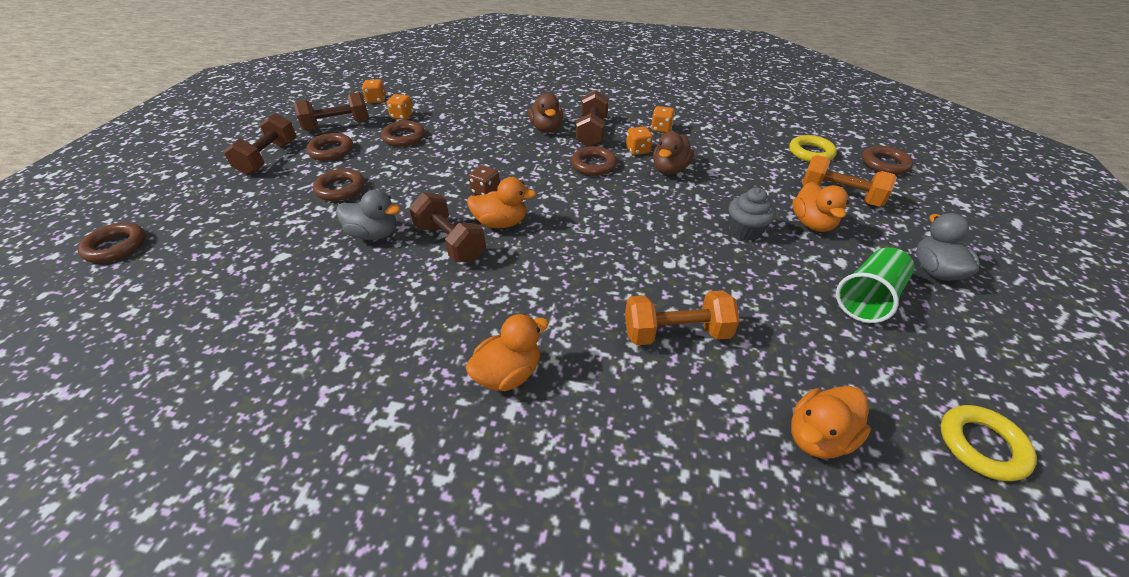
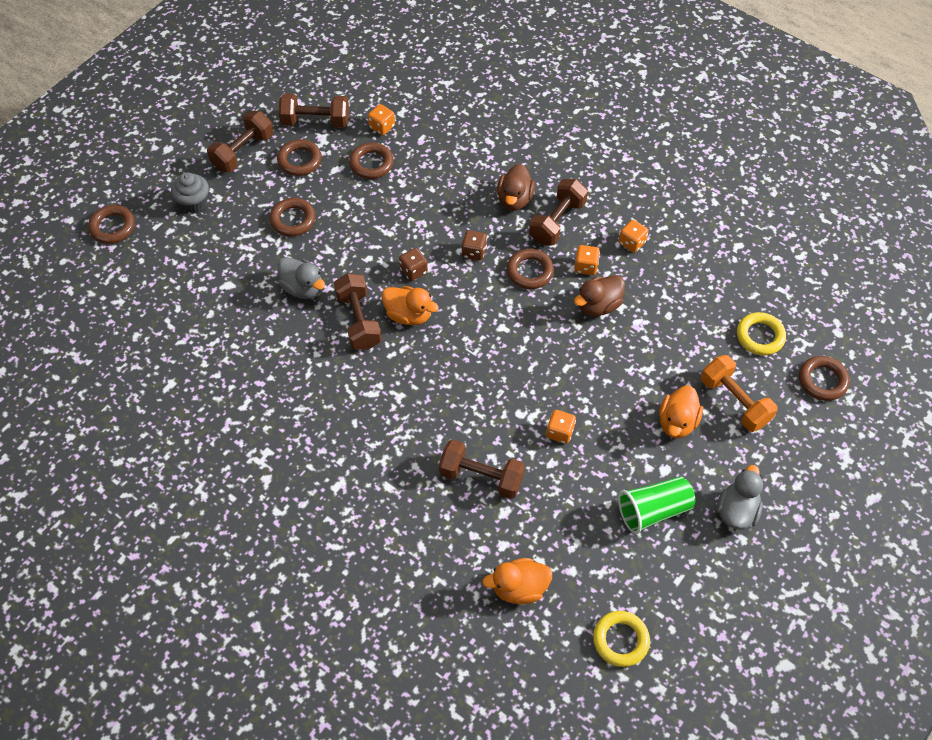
camera: 25 degrees right, 15 degrees up
orange dice [362,79,386,103] -> orange dice moved to [546,410,576,444]
orange duck [465,314,549,391] -> none
orange dumbbell [625,290,740,345] -> brown dumbbell [439,439,525,499]
grey cupcake [729,188,776,241] -> grey cupcake moved to [171,172,209,213]
none -> brown dice [461,230,487,261]

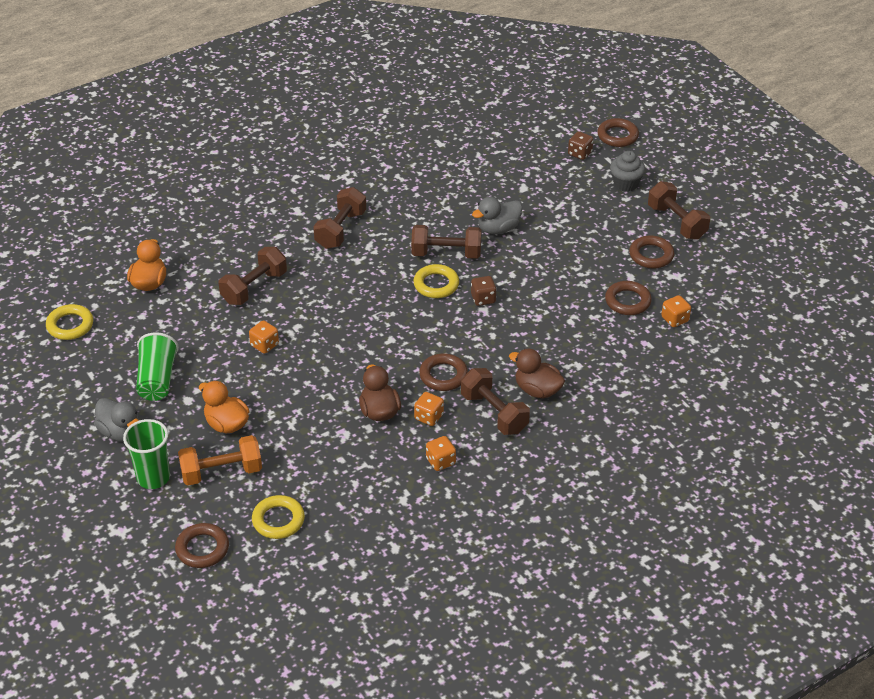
camera: 110 degrees right, 15 degrees down
brown ring [269,198,316,236] -> none
brown dumbbell [279,94,349,128] -> brown dumbbell moved to [313,187,366,249]
orange duck [382,286,439,325] -> yellow ring [413,264,459,298]
brown dice [461,230,487,261] -> brown dice moved to [568,131,594,160]
none -> green cup [123,419,170,489]

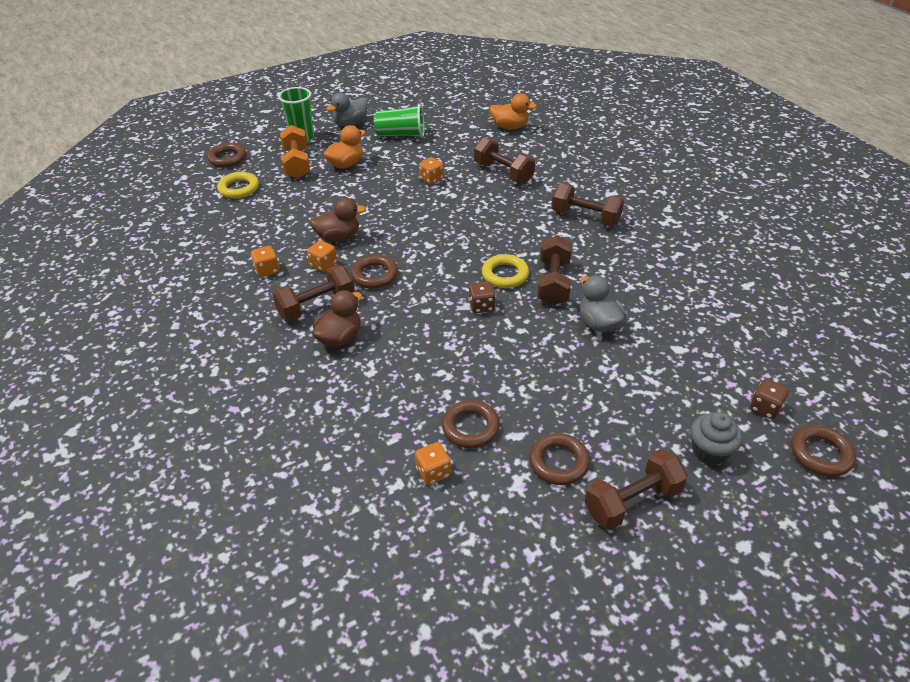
camera: 95 degrees right, 0 degrees up
yellow ring [46,304,93,340] -> none

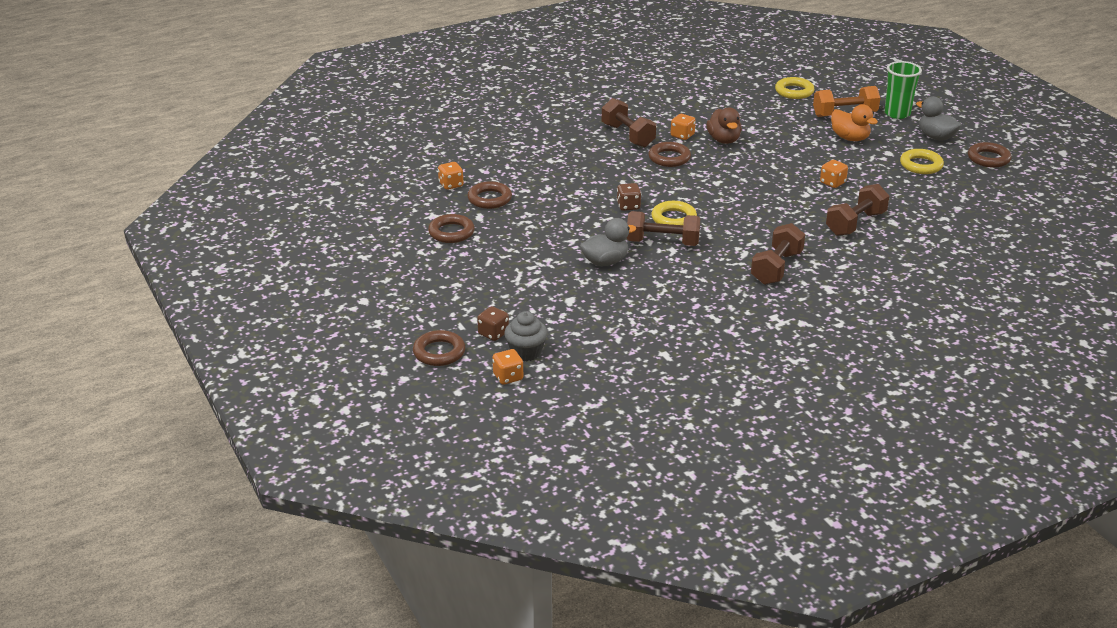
camera: 90 degrees right, 10 degrees down
brown ring [207,143,246,167] -> brown ring moved to [968,142,1011,168]
orange dice [251,246,279,277] -> orange dice moved to [492,349,524,384]
brown duck [312,290,362,347] -> none
green cup [374,104,424,137] -> yellow ring [900,149,944,174]
orange duck [490,93,537,129] -> none
brown dumbbell [585,449,688,530] -> none
grey cupcake [691,412,742,465] -> grey cupcake moved to [504,311,547,361]

